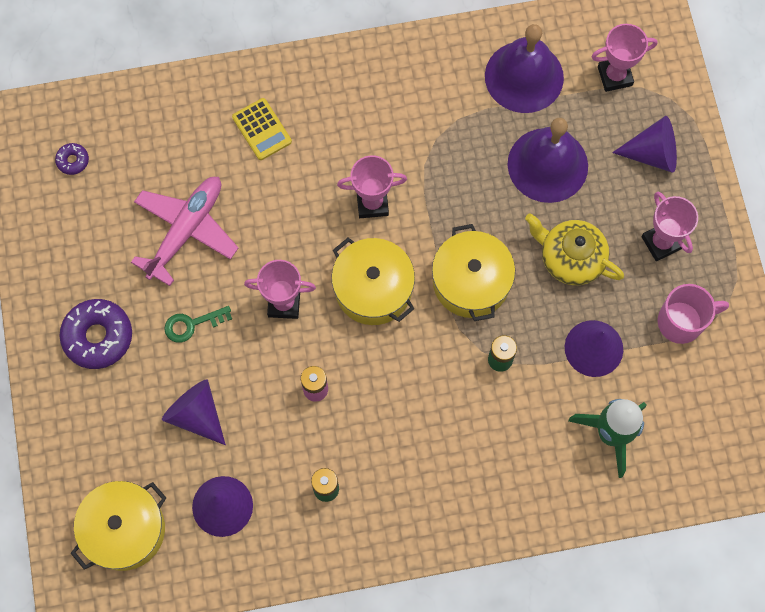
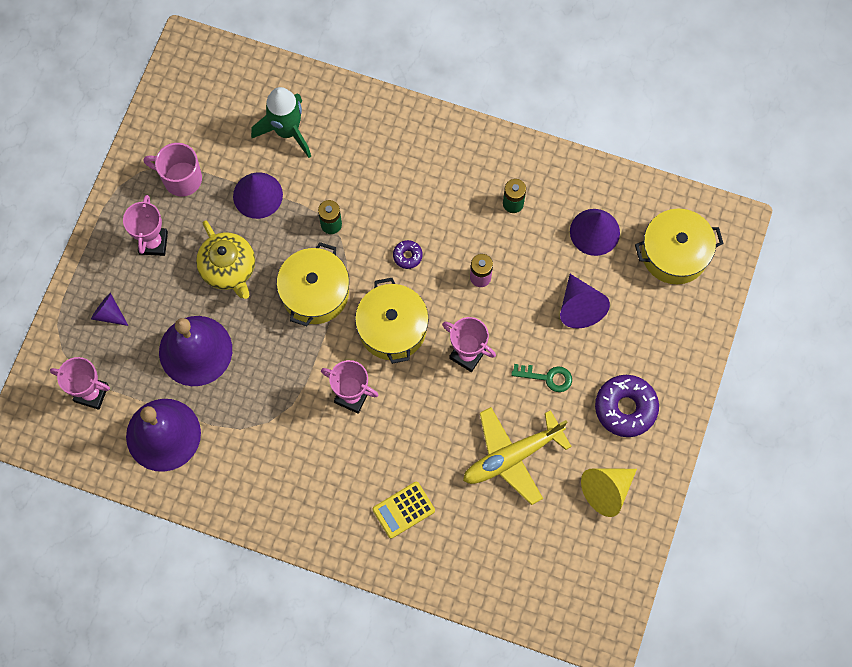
camera: 150 degrees left, 0 degrees up
purple donut [55,143,89,175] -> purple donut moved to [393,240,423,269]
pink plane [131,177,238,286] -> yellow plane [463,407,572,505]
yellow calculator [232,98,292,160] -> yellow calculator turned 120 degrees counterclockwise [372,482,435,539]
purple cone [612,116,677,173] -> purple cone [91,293,128,326], size x0.64
none -> yellow cone [581,469,637,517]

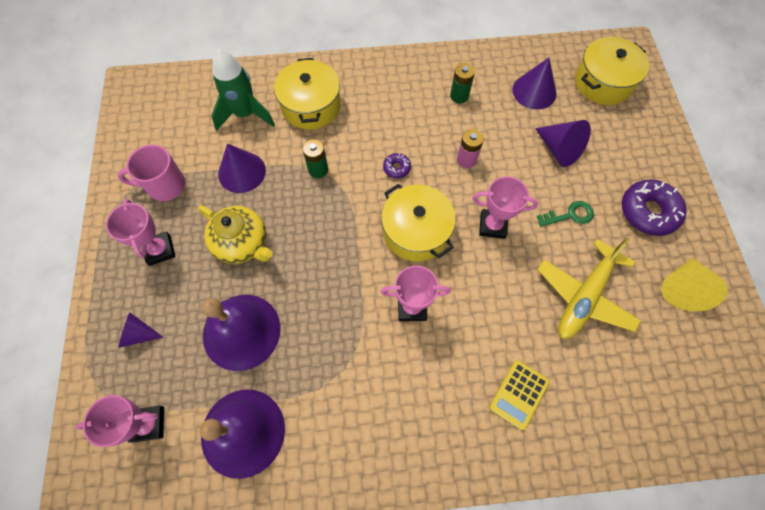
camera: 25 degrees left, 5 degrees down
yellow pot [277,242,349,326] -> yellow pot moved to [274,58,341,130]

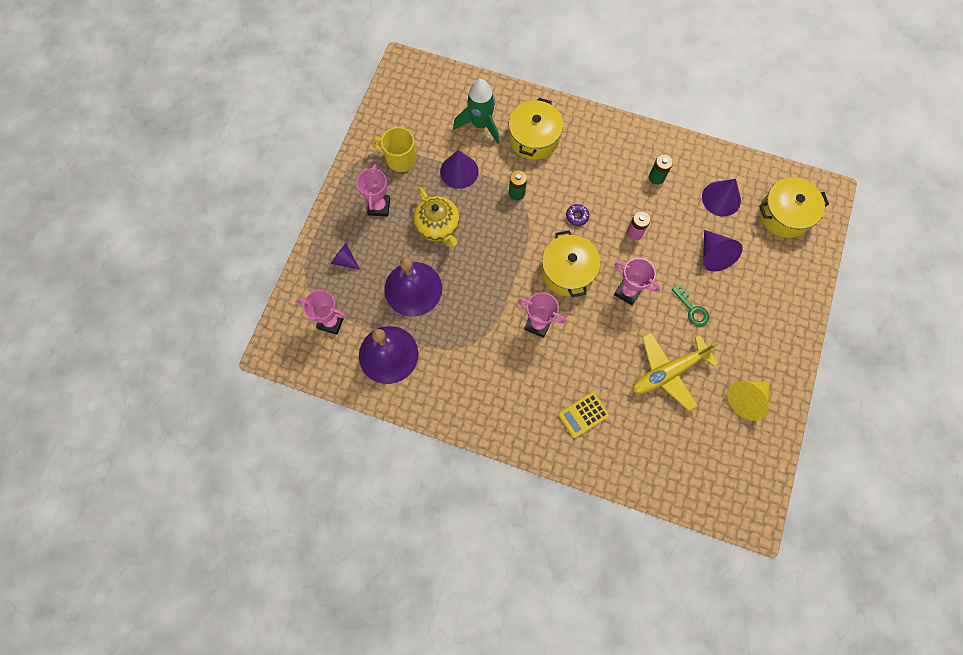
camera: 25 degrees right, 5 degrees up
pink mug [117,145,185,201] -> yellow mug [371,127,416,172]
green key [537,201,594,227] -> green key turned 45 degrees clockwise [672,285,709,327]
purple donut [622,179,687,236] -> none

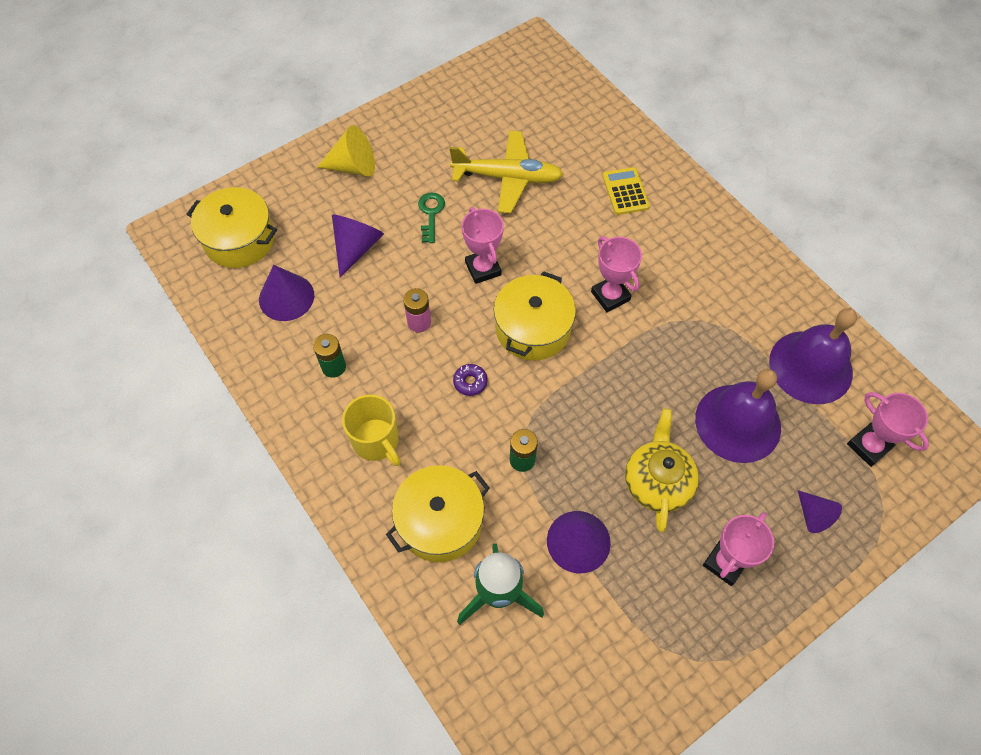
camera: 145 degrees left, 10 degrees down
yellow mug [371,127,416,172] -> yellow mug moved to [342,394,401,466]
yellow calculator [558,392,609,438] -> yellow calculator turned 105 degrees counterclockwise [602,167,650,215]
yellow cone [727,381,770,421] -> yellow cone moved to [317,125,375,177]

